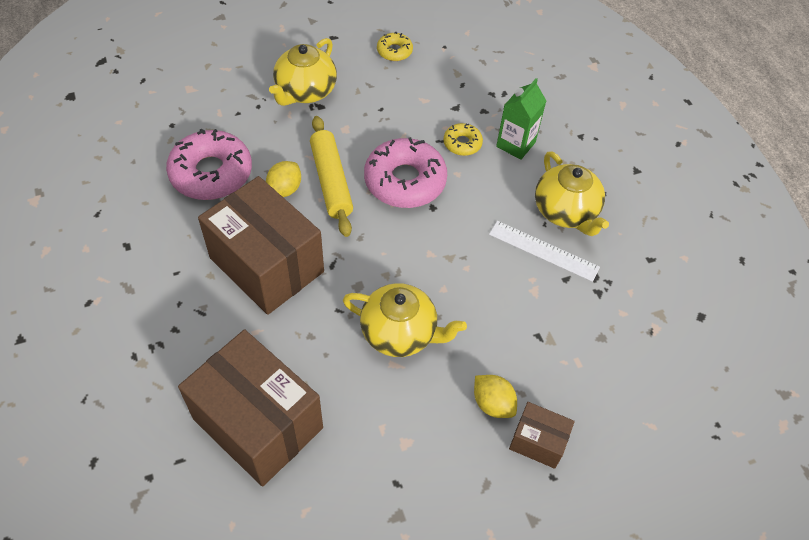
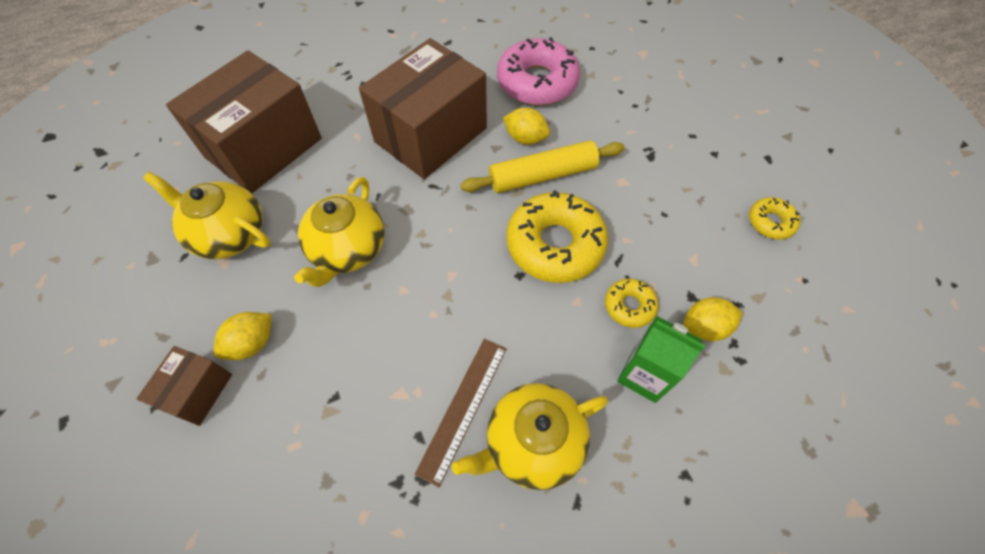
camera: 90 degrees right, 5 degrees up
yellow teapot [269,38,337,106] -> yellow teapot moved to [143,172,271,259]
pink donut [364,137,447,208] -> yellow donut [506,190,608,283]
white ruler [489,221,600,282] -> brown ruler [415,339,506,487]
none -> yellow lemon [683,297,743,341]

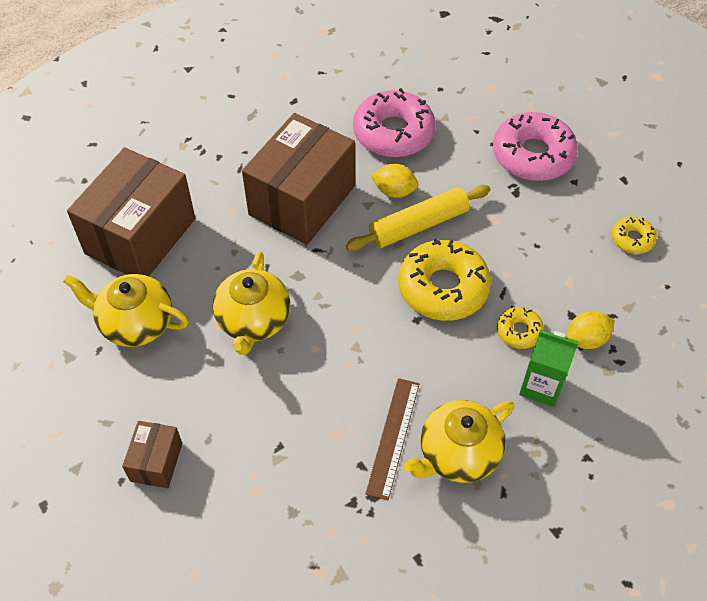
camera: 10 degrees left, 5 degrees down
yellow lemon [214,312,272,360] -> none
none -> pink donut [493,112,578,181]

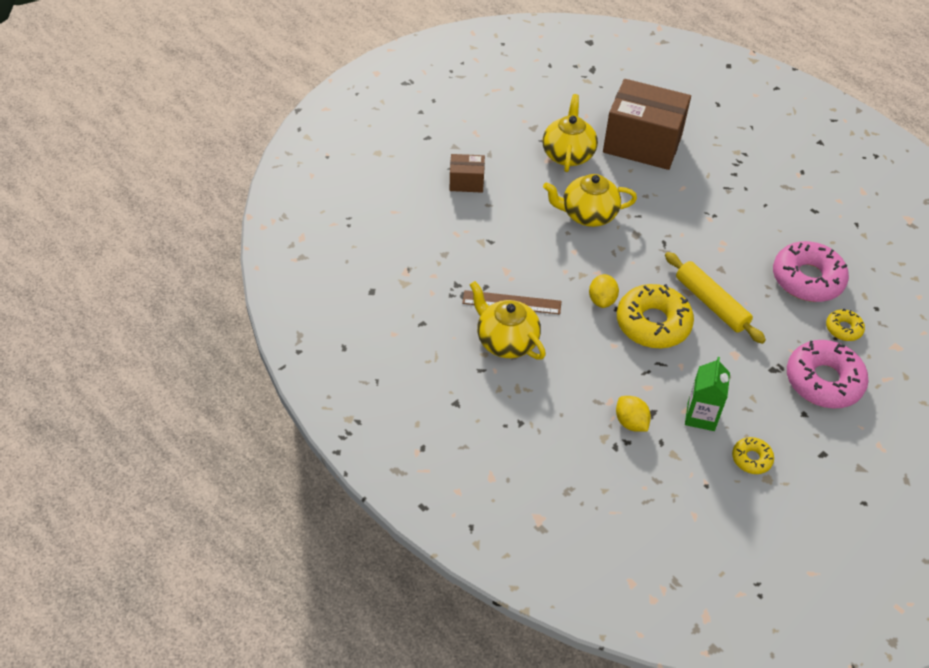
camera: 80 degrees right, 5 degrees down
brown box [242,113,355,245] -> none
yellow lemon [371,163,419,198] -> yellow lemon moved to [589,274,619,308]
yellow donut [497,307,544,349] -> yellow donut moved to [826,309,865,341]
green carton [519,330,579,407] -> green carton moved to [685,357,730,431]

